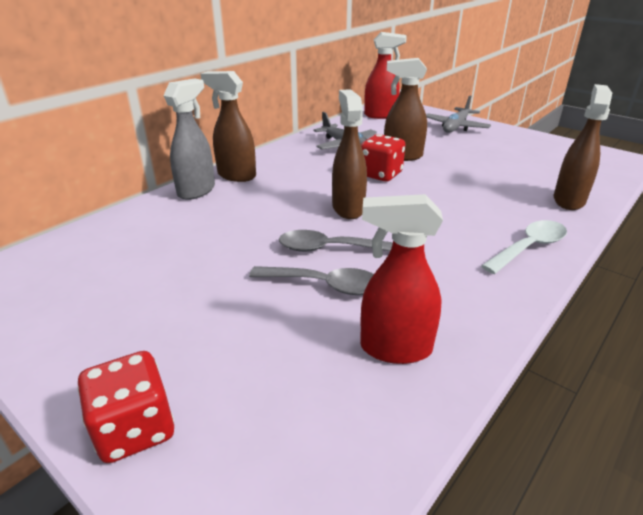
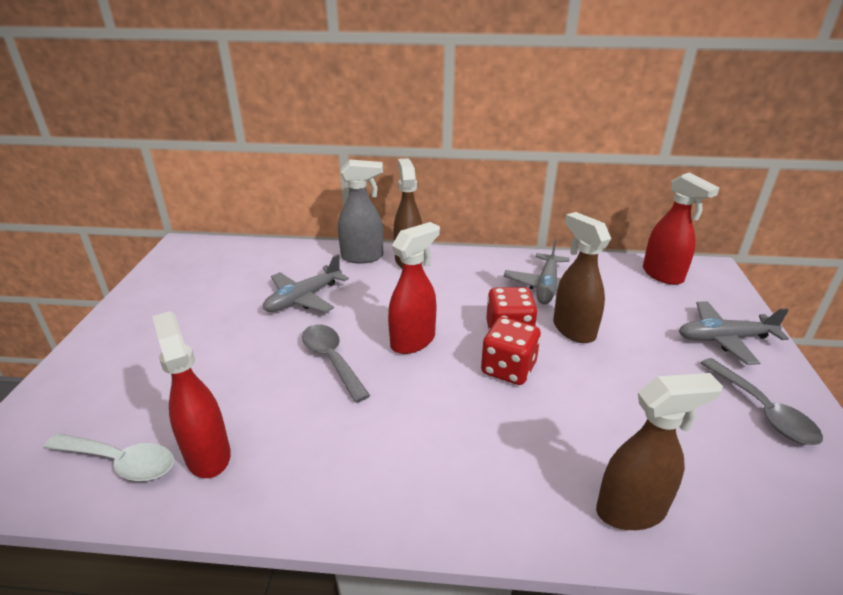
camera: 55 degrees right, 0 degrees up
red dice [77,351,174,463] -> red dice moved to [481,317,541,385]
grey spoon [249,266,374,295] -> grey spoon moved to [701,358,823,445]
brown spray bottle [332,89,367,219] -> red spray bottle [388,222,440,354]
white spoon [481,220,567,274] -> white spoon moved to [44,434,174,481]
none -> grey plane [263,254,349,313]

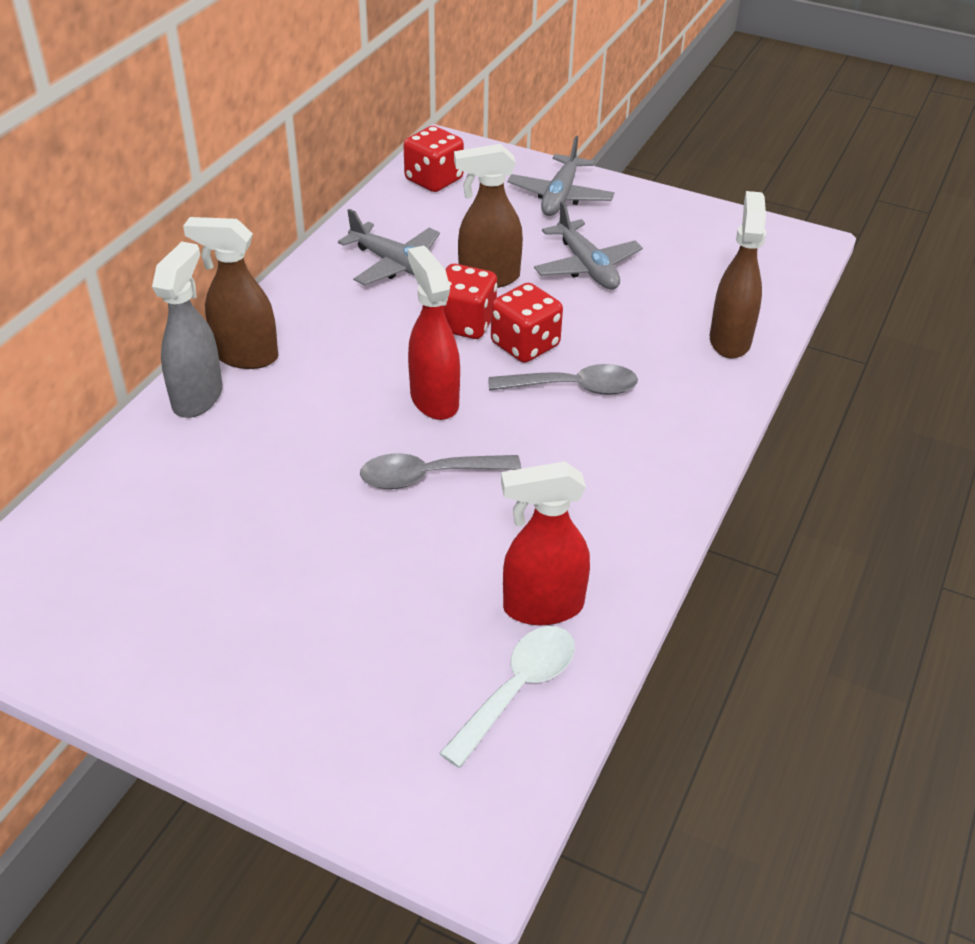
camera: 70 degrees left, 10 degrees up
grey plane [263,254,349,313] -> grey plane moved to [534,201,643,290]
red spray bottle [643,173,719,285] -> red dice [403,126,464,192]
grey spoon [701,358,823,445] -> grey spoon moved to [489,364,638,395]

